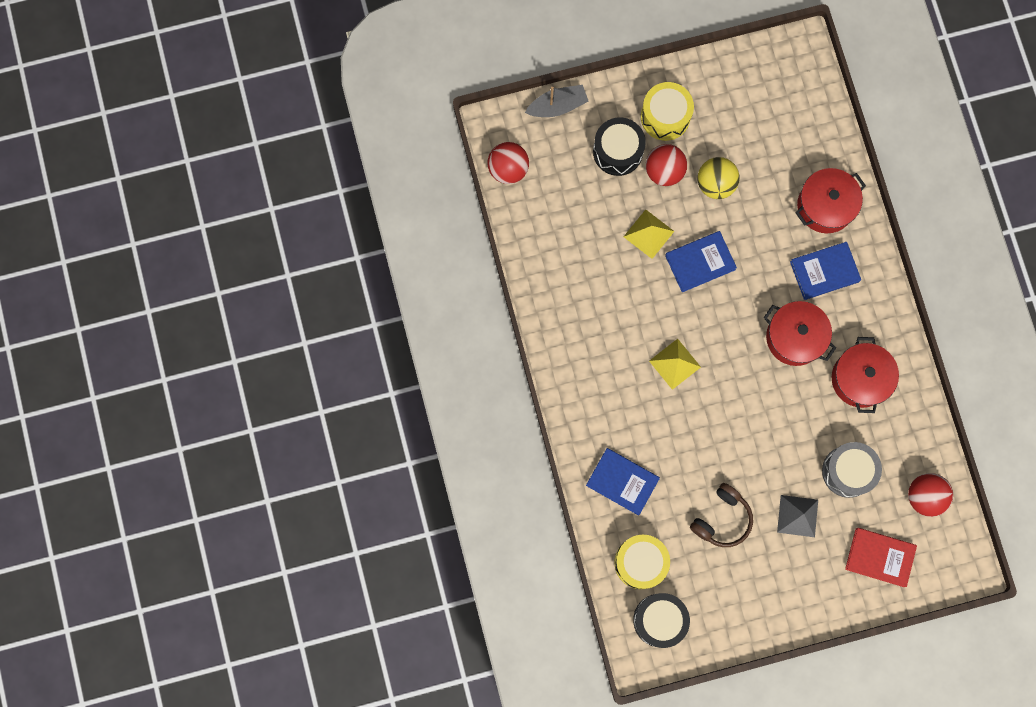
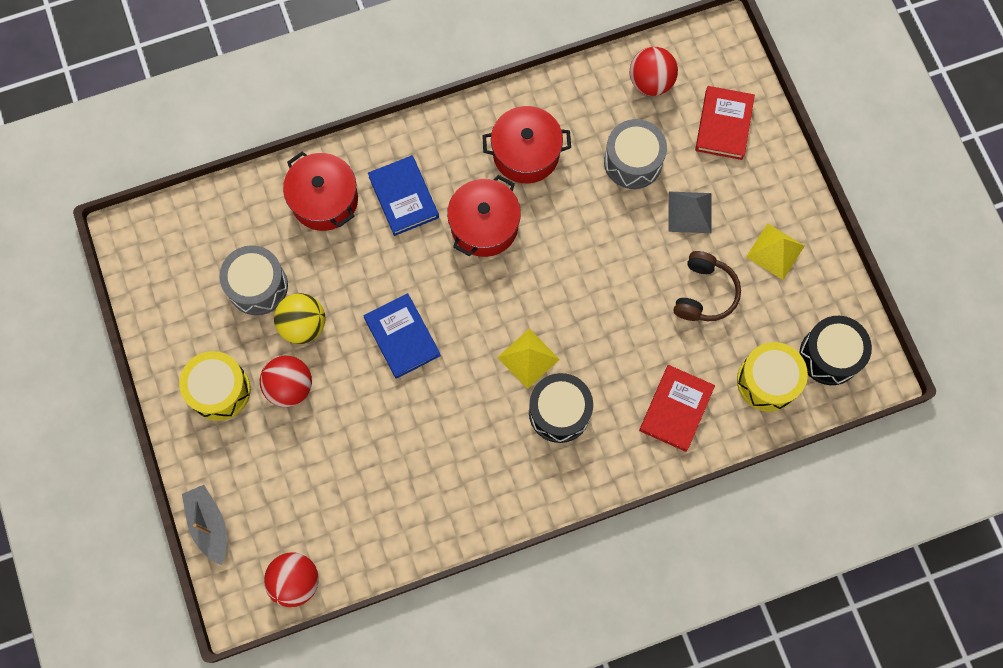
camera: 95 degrees left, 5 degrees down
blue book [586,448,660,516] -> red book [639,365,715,452]
black drum [593,117,646,176] -> black drum moved to [529,373,593,443]
yellow pyramid [624,209,674,259] -> yellow pyramid moved to [746,224,805,280]
brown headphones [690,483,753,547] -> brown headphones turned 75 degrees clockwise [673,251,741,321]
none -> grey drum [219,245,288,315]

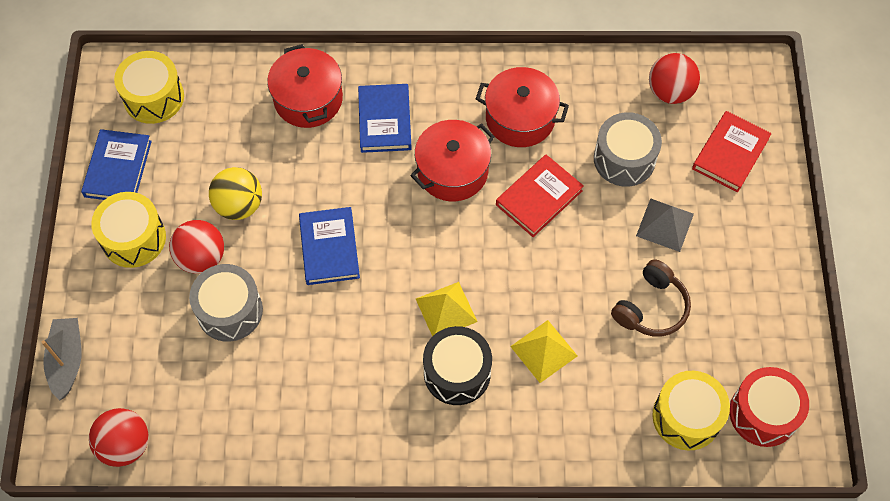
camera: 20 degrees right, 10 degrees down
grey drum [219,245,288,315] -> grey drum moved to [189,264,263,342]
red book [639,365,715,452] -> red book moved to [496,155,584,237]
yellow pyramid [746,224,805,280] -> yellow pyramid moved to [510,320,577,383]
black drum [799,316,872,385] -> red drum [729,367,809,447]
none -> blue book [81,129,152,200]
none -> yellow drum [114,51,184,124]

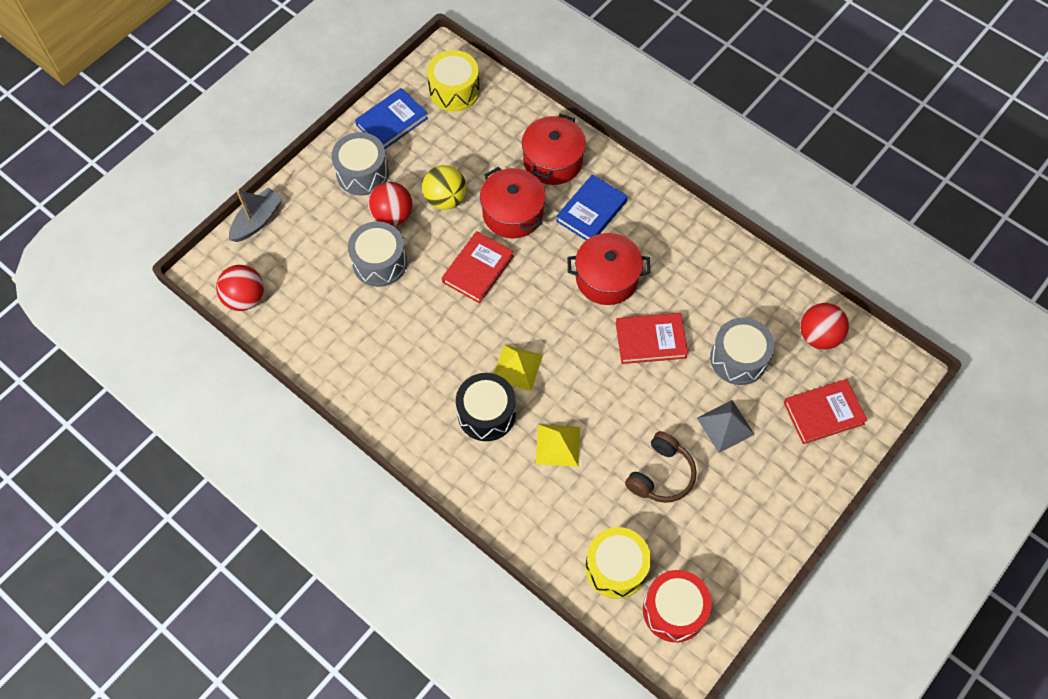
camera: 40 degrees right, 0 degrees up
yellow drum [91,192,166,268] -> grey drum [331,132,389,196]
blue book [299,207,360,285] -> red book [442,231,514,304]
red pot [476,67,569,147] -> red pot moved to [480,167,546,239]
brown headphones [611,259,691,336] -> brown headphones turned 45 degrees counterclockwise [625,431,697,503]

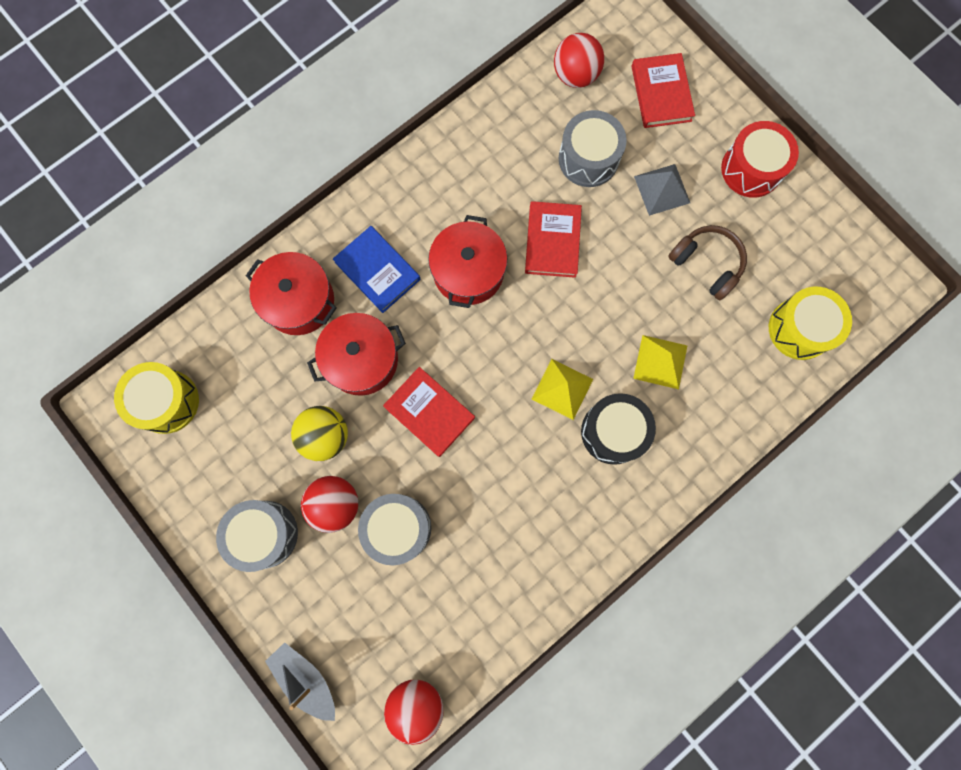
camera: 80 degrees left, 15 degrees up
blue book [355,88,428,149] -> none
red drum [643,570,712,642] -> red drum moved to [721,121,799,198]

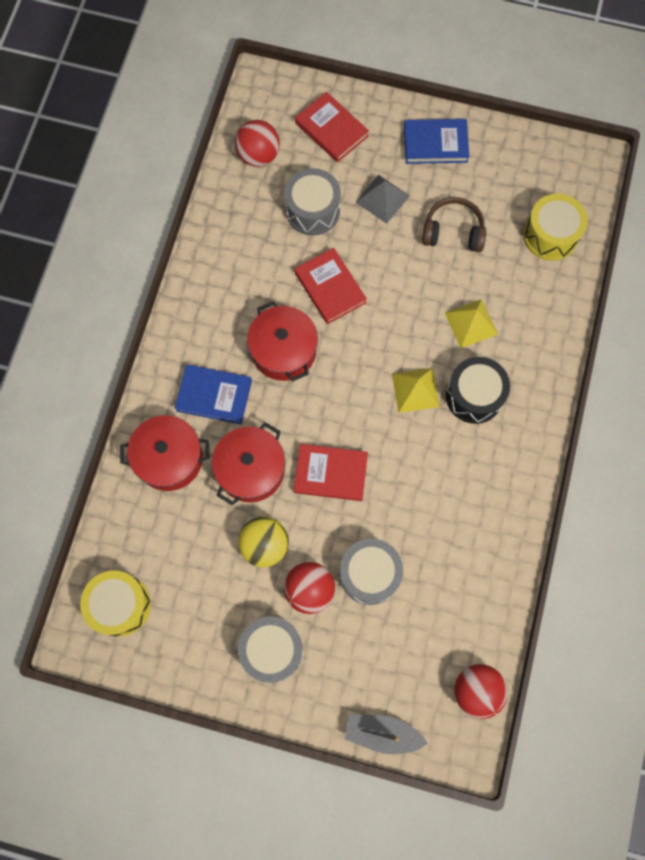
camera: 35 degrees left, 5 degrees down
red drum [721,121,799,198] -> blue book [404,119,469,164]

